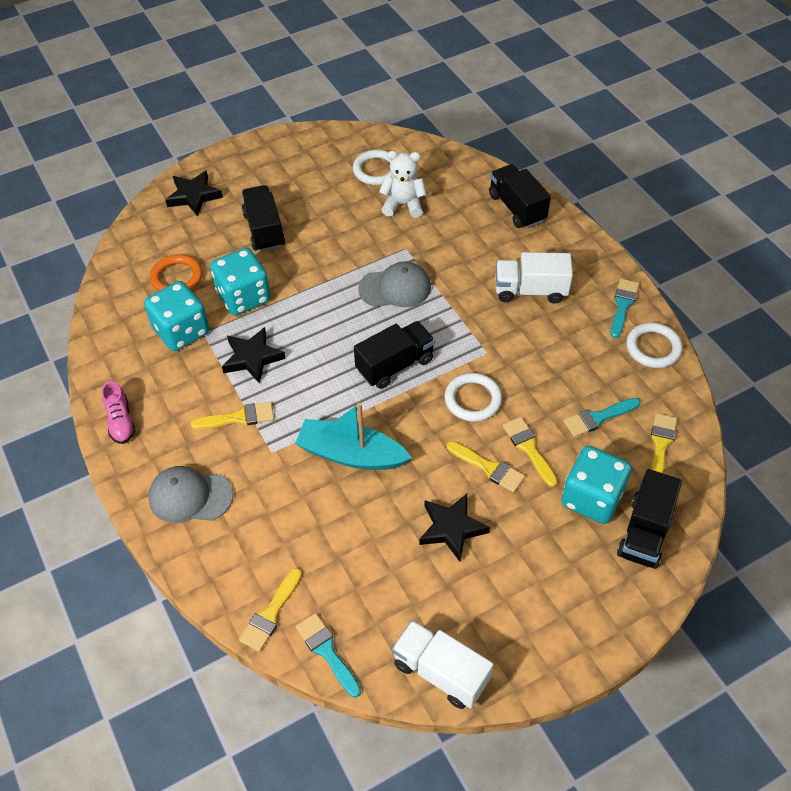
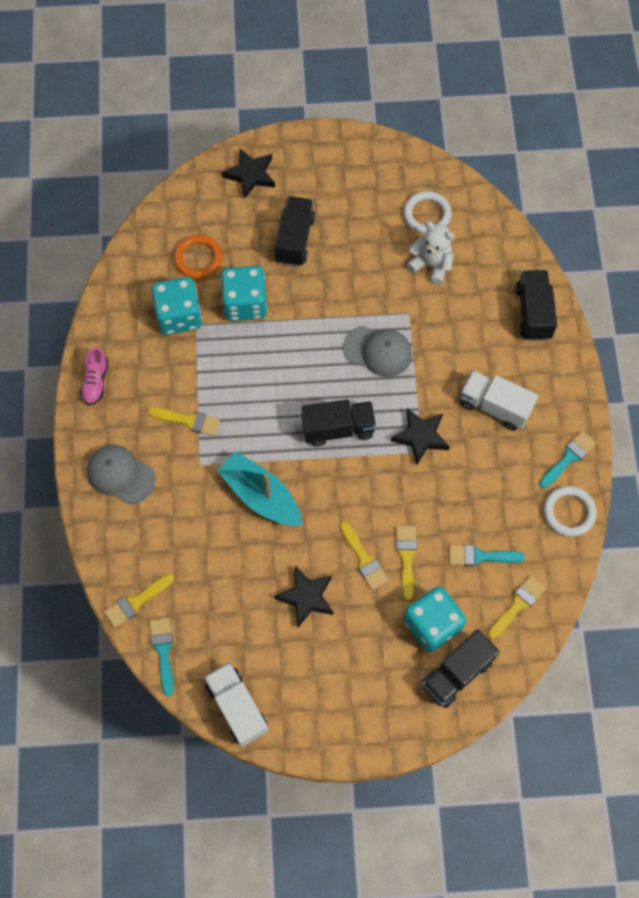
camera: 25 degrees right, 15 degrees up
black star [222,327,286,384] -> black star moved to [391,408,450,465]
white ring [445,373,502,422] -> none

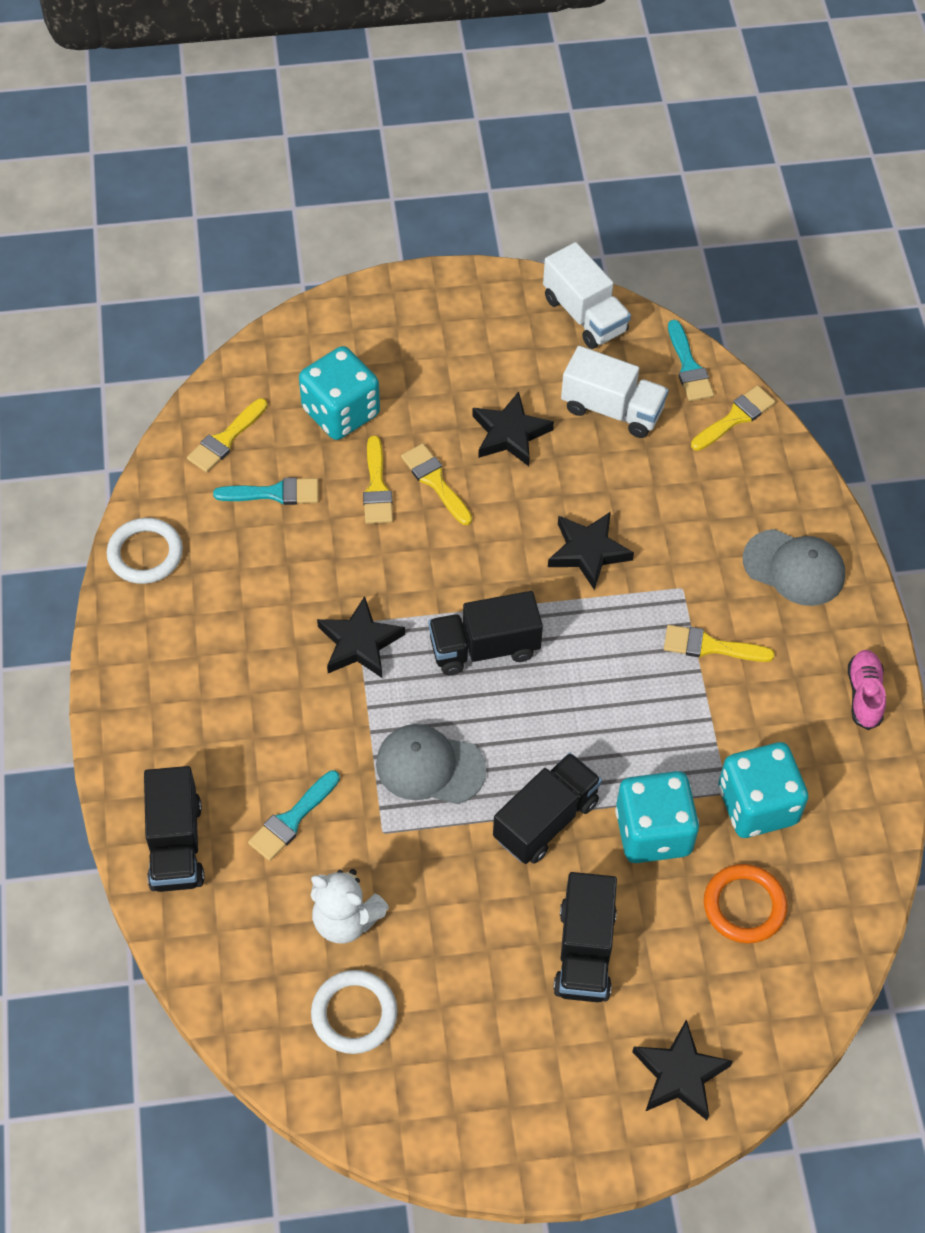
camera: 175 degrees right, 10 degrees down
turquoise boat [217,451,302,526] -> black star [548,512,634,590]
black truck [422,629,499,708] -> black truck moved to [493,753,602,864]
white truck [460,370,538,431] -> white truck moved to [561,346,668,438]
turquoise brush [539,431,596,488] -> turquoise brush moved to [248,770,340,861]

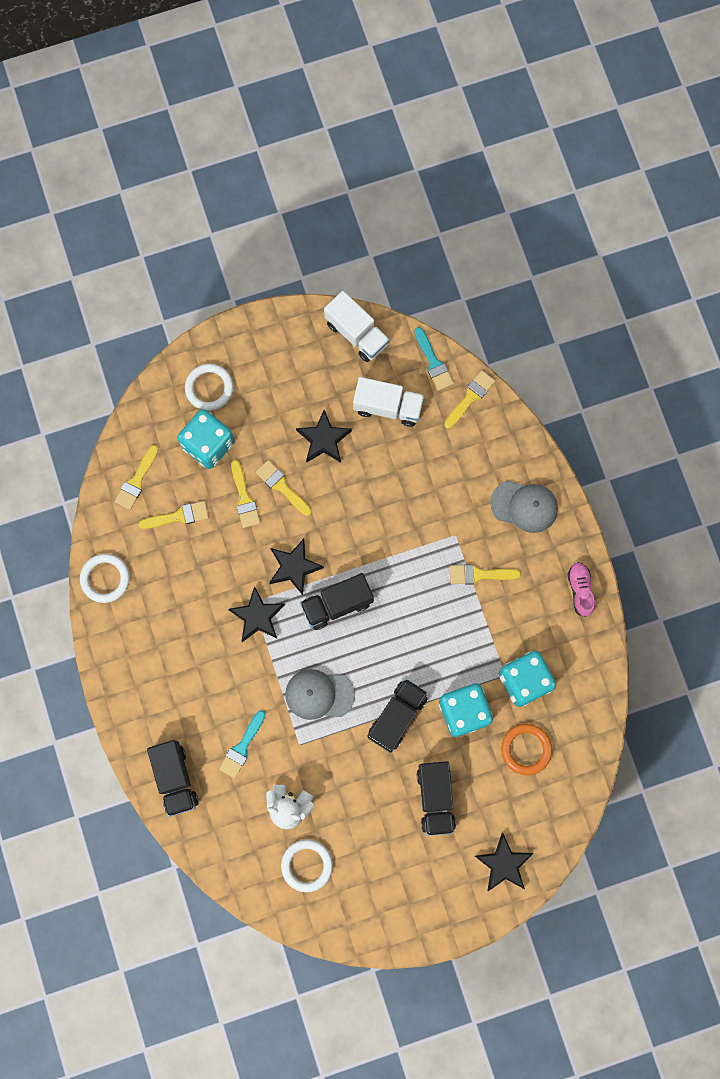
camera: 10 degrees left, 20 degrees up
turquoise brush [213,477,319,505] -> yellow brush [138,501,209,529]
black star [548,512,634,590] -> black star moved to [269,539,324,595]
none -> white ring [185,364,233,411]

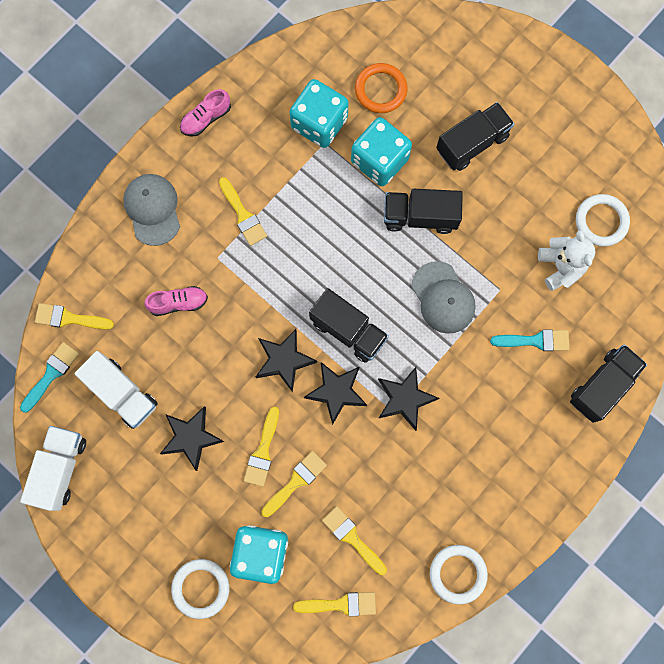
camera: 120 degrees left, 0 degrees up
white truck [353,377,424,427] -> white truck turned 150 degrees clockwise [75,351,158,429]
black star [475,833,534,891] -> black star moved to [256,329,317,392]
none -> pink shoe [144,286,208,316]

